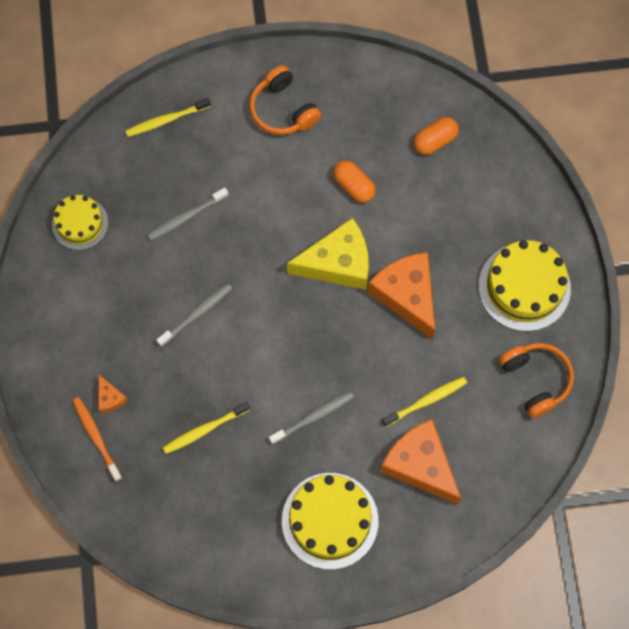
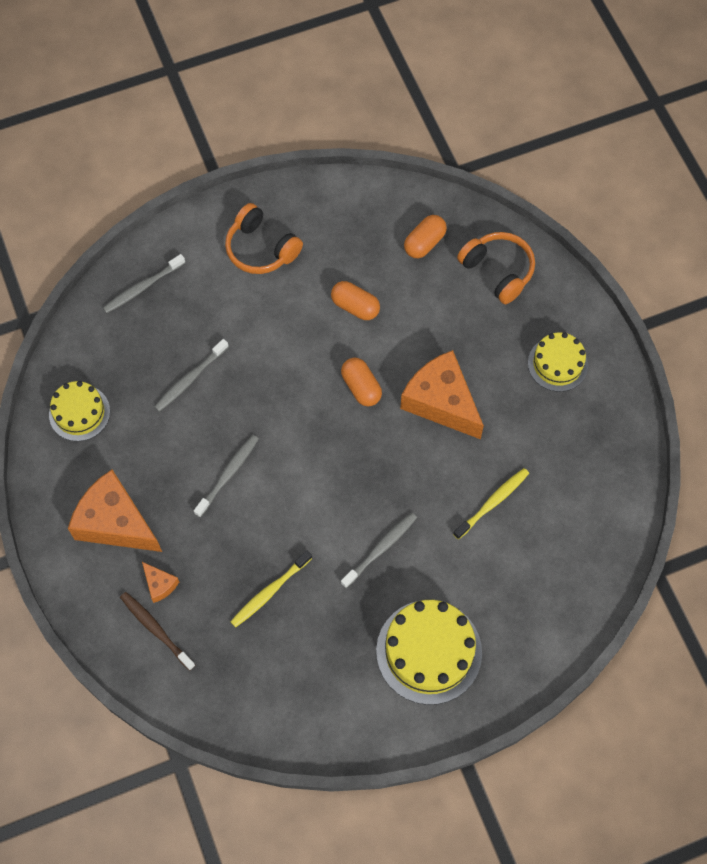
camera: 15 degrees left, 5 degrees down
orange toothbrush [72,397,122,482] -> brown toothbrush [120,592,195,671]
yellow toothbrush [125,98,211,137] -> grey toothbrush [103,254,185,313]
yellow cheese [287,218,369,290] -> orange capsule [341,358,382,406]
orange cheese [380,419,461,504] -> orange cheese moved to [68,470,162,552]
yellow cake [478,240,571,331] -> yellow cake [528,332,588,392], size x0.62
orange headphones [499,343,574,418] -> orange headphones moved to [457,232,535,304]

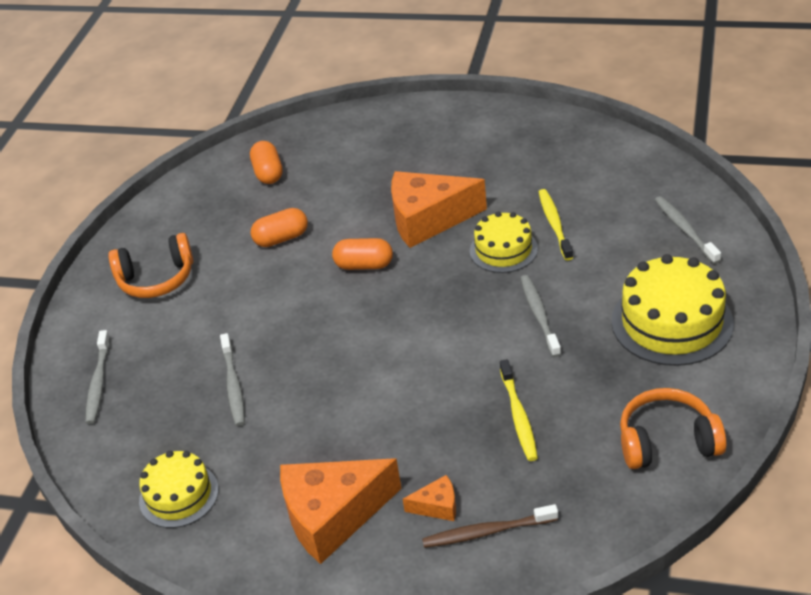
camera: 50 degrees left, 25 degrees down
grey toothbrush [194,435,259,517] -> grey toothbrush moved to [655,196,721,264]
orange headphones [457,232,535,304] -> orange headphones moved to [620,388,726,469]
yellow cake [528,332,588,392] -> yellow cake moved to [470,211,538,273]

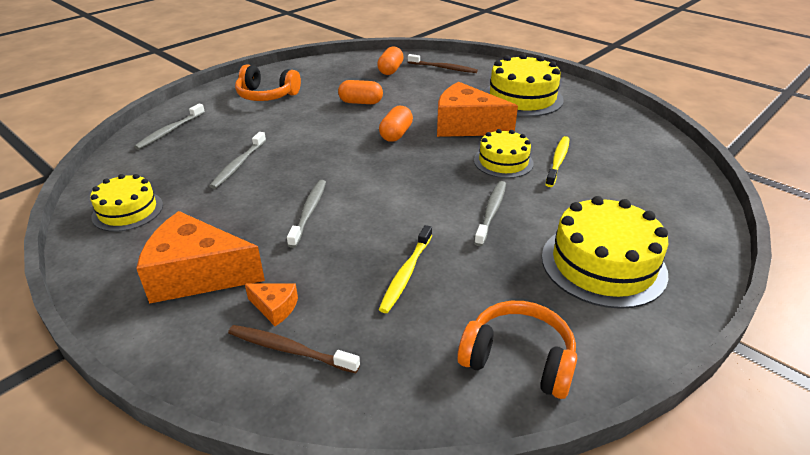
camera: 25 degrees right, 5 degrees down
orange capsule [332,238,393,270] -> orange capsule turned 75 degrees clockwise [379,106,413,142]
grey toothbrush [655,196,721,264] -> grey toothbrush moved to [287,180,326,248]
none -> brown toothbrush [408,54,478,73]
none -> yellow cake [484,54,564,117]

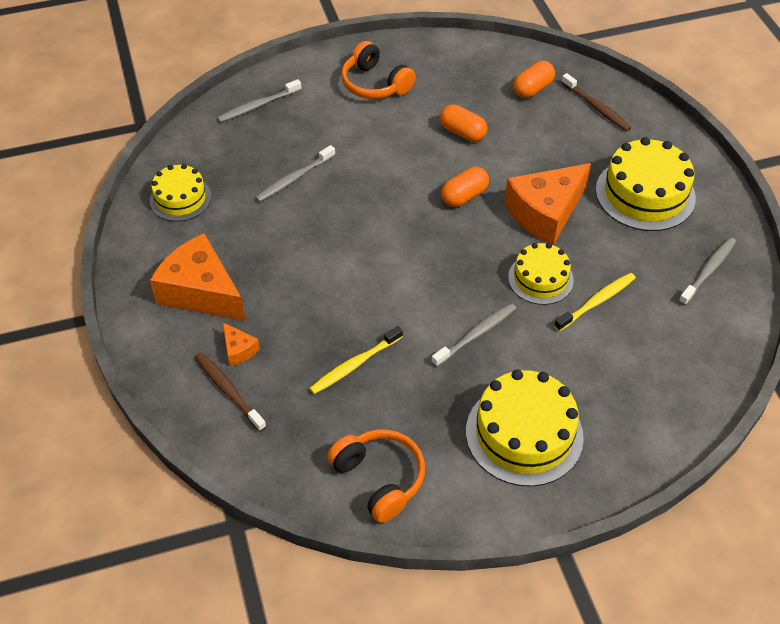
camera: 30 degrees right, 15 degrees up
grey toothbrush [287,180,326,248] -> grey toothbrush moved to [679,237,736,305]
orange cheese [437,82,518,137] -> orange cheese turned 90 degrees counterclockwise [504,163,591,245]

